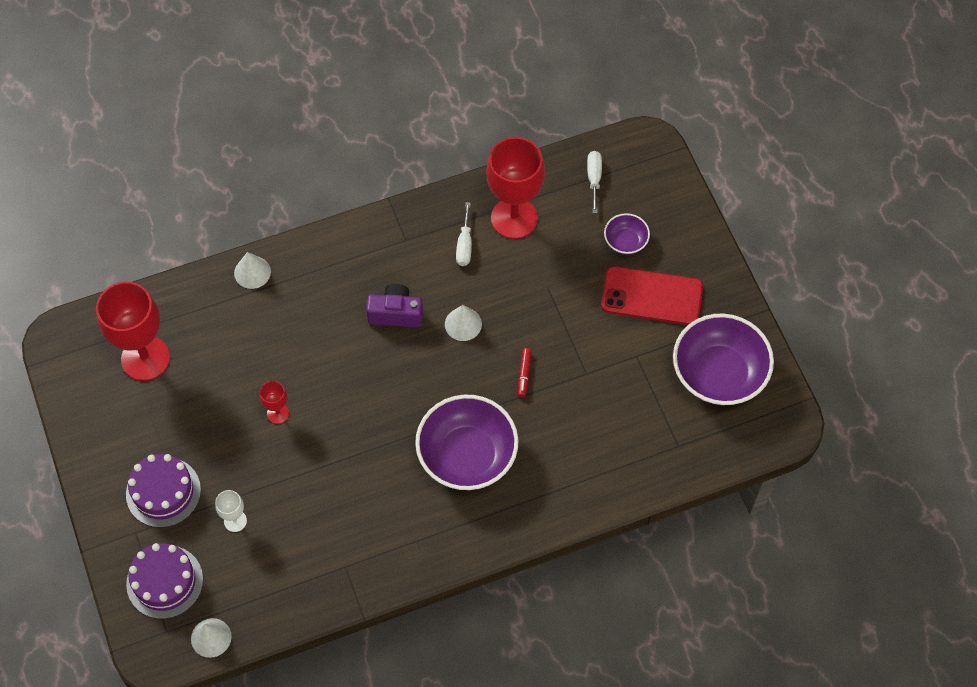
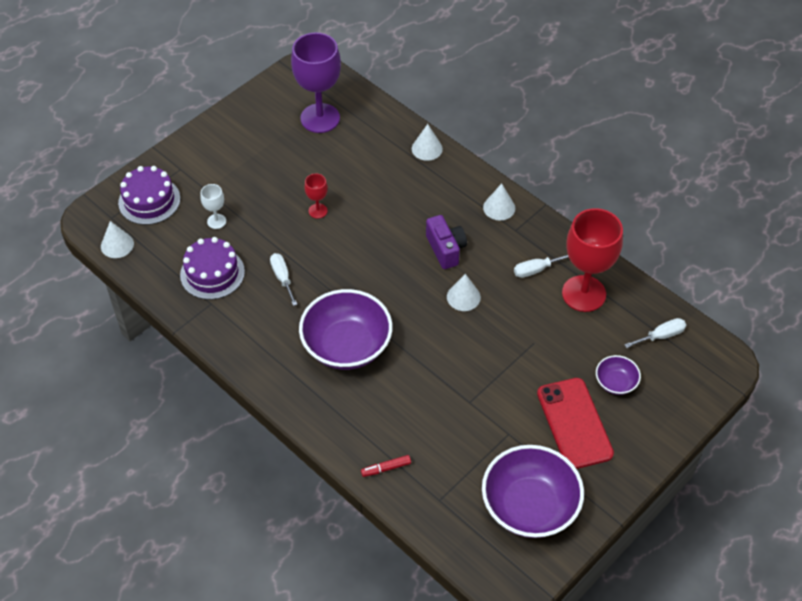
camera: 65 degrees right, 10 degrees down
red goblet [96,282,170,381] -> purple goblet [291,33,341,133]
purple cake [126,454,201,528] -> purple cake moved to [180,237,245,300]
red marker [518,348,532,397] -> red marker moved to [361,455,411,477]
none -> white screwdriver [270,253,297,306]
none -> white cone [483,183,515,220]

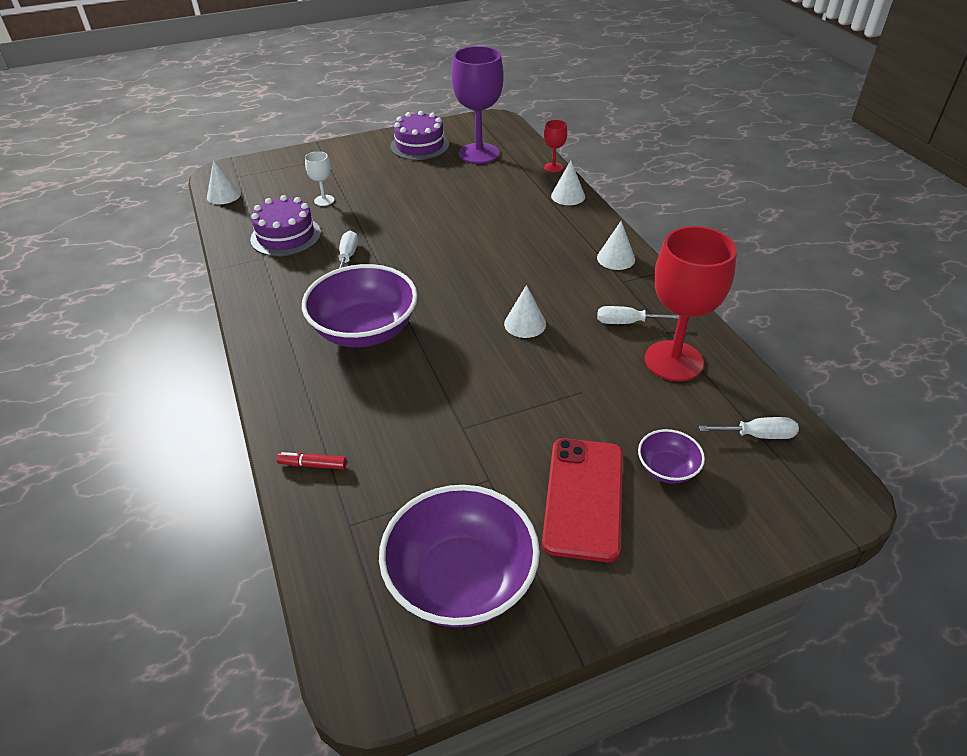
camera: 25 degrees right, 10 degrees down
purple cake [118,166,180,225] -> purple cake moved to [390,111,449,160]
red goblet [304,173,328,219] -> red goblet moved to [544,120,567,172]
purple camera [426,215,467,269] -> none

